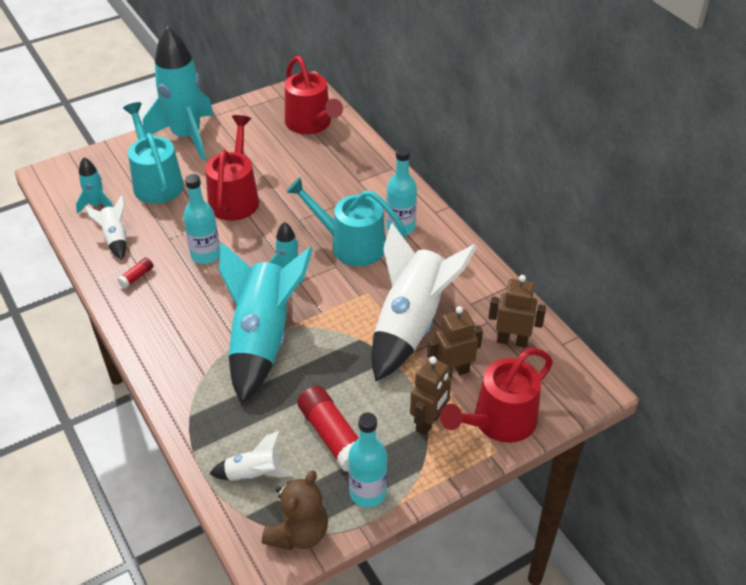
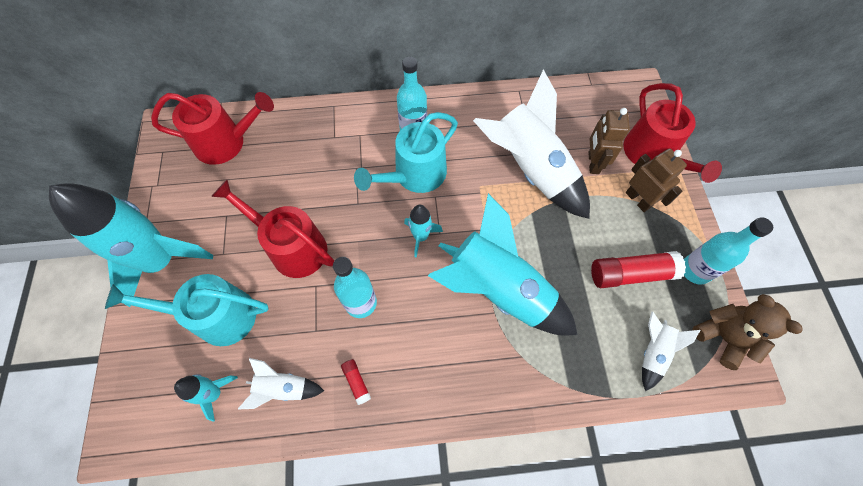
camera: 65 degrees left, 20 degrees up
brown robot [488,275,546,348] -> none

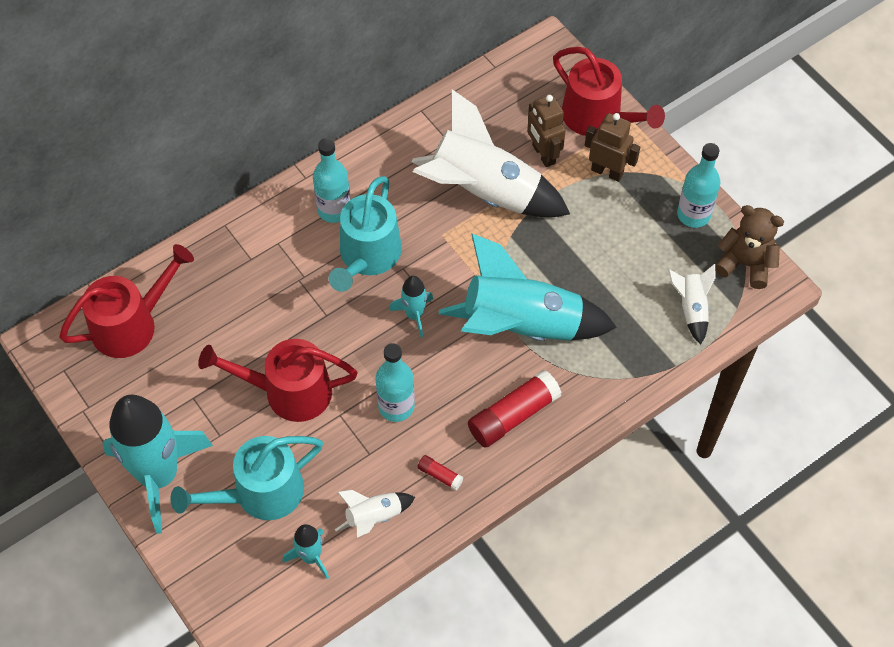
camera: 30 degrees left, 5 degrees down
red glue stick [591,251,686,288] -> red glue stick moved to [468,370,562,447]

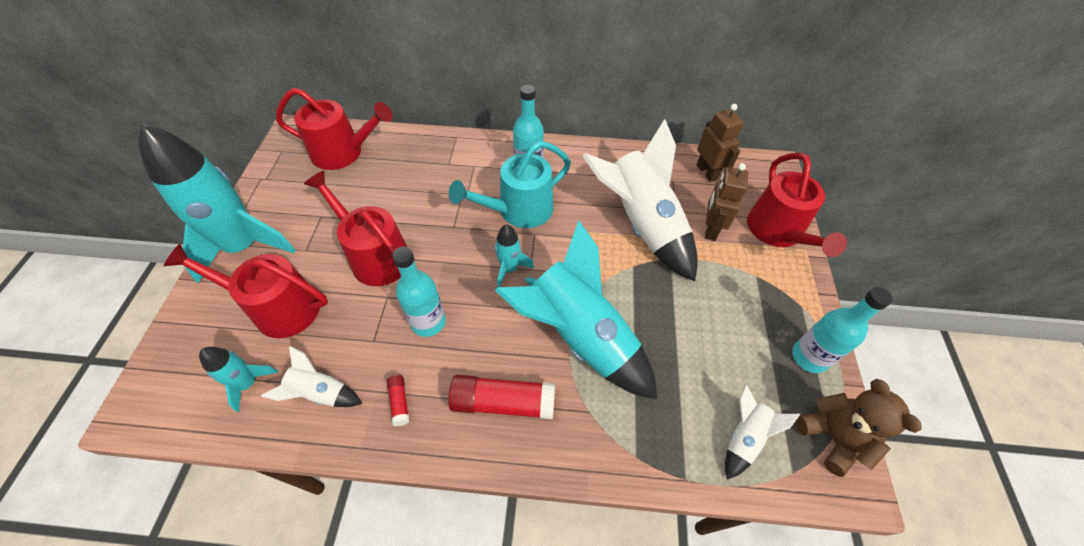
camera: 40 degrees right, 5 degrees down
turquoise watering can [170,436,323,520] -> red watering can [164,244,328,338]
brown robot [585,113,640,182] -> brown robot moved to [697,104,744,182]

